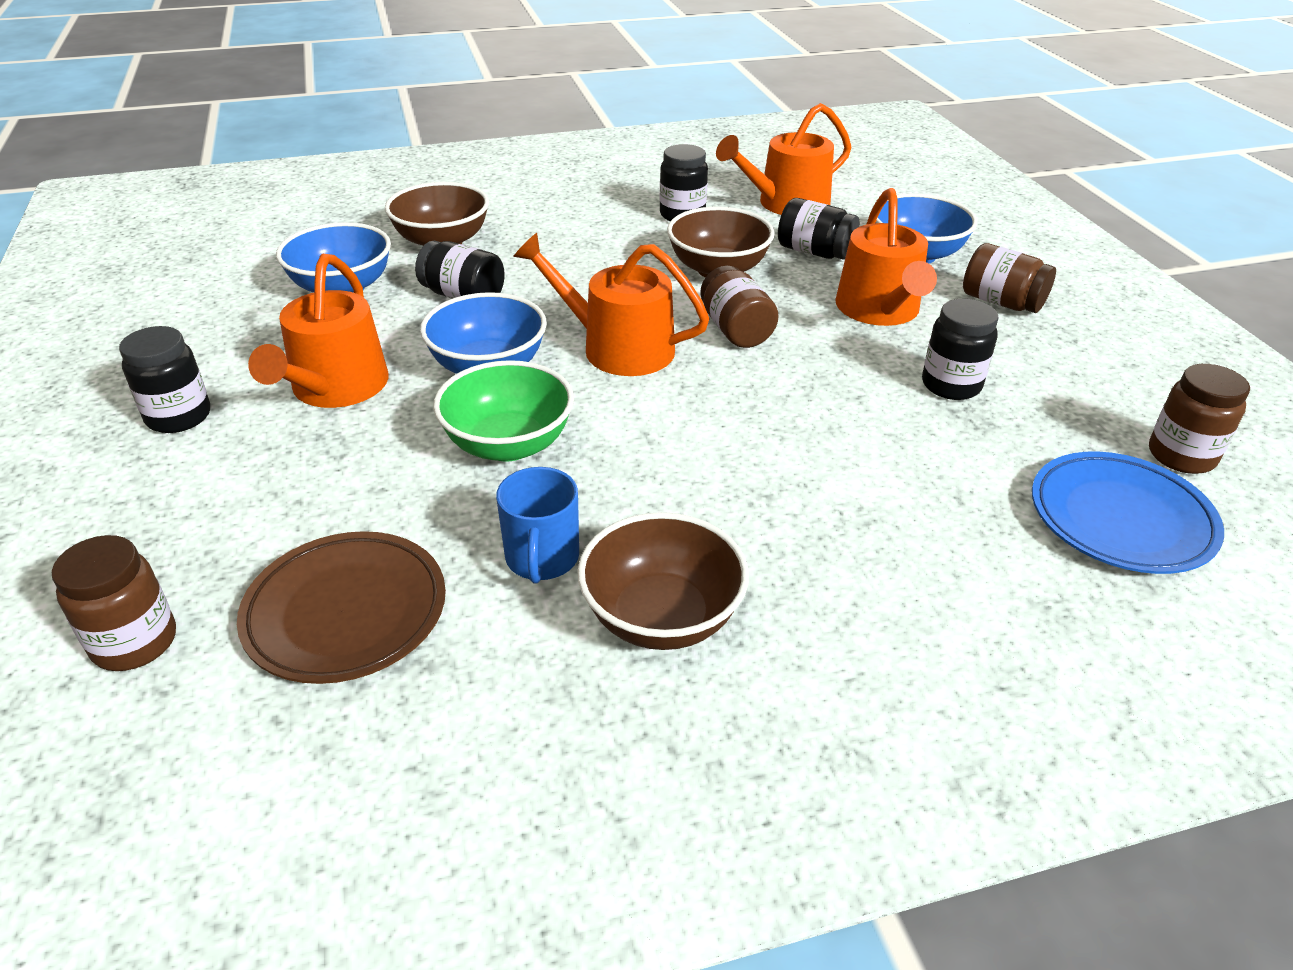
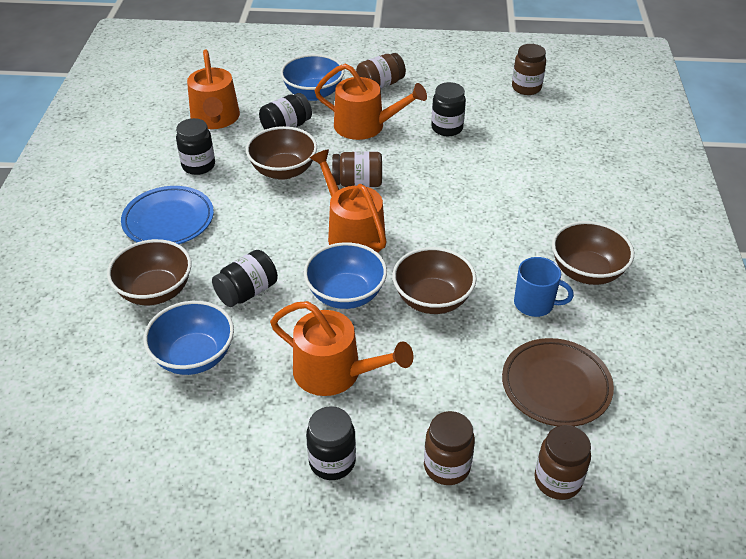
camera: 70 degrees left, 5 degrees up
green bowl [433,360,574,462] -> brown bowl [392,247,477,314]
orange watering can [513,233,710,376] -> orange watering can turned 105 degrees clockwise [310,149,387,253]
blue plate [1032,451,1224,574] -> blue plate moved to [121,186,214,244]
none -> brown jar [424,411,475,485]

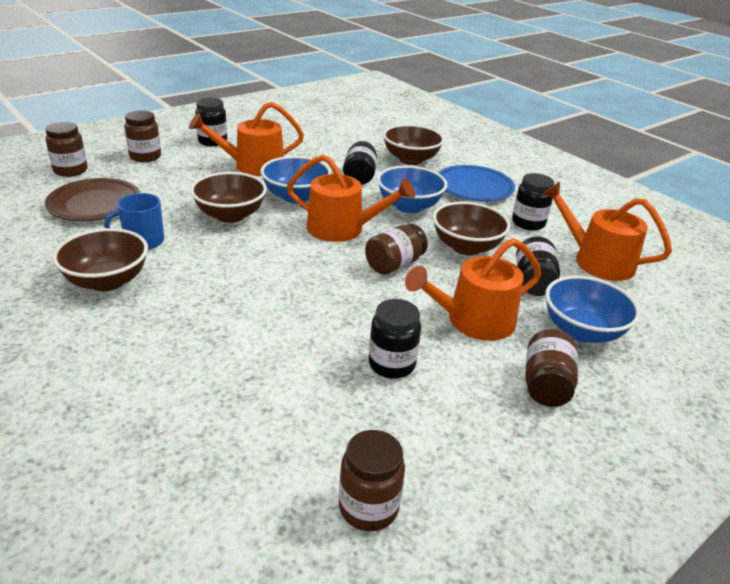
camera: 135 degrees right, 10 degrees down
blue bowl [143,301,234,375] -> blue bowl moved to [377,166,447,213]

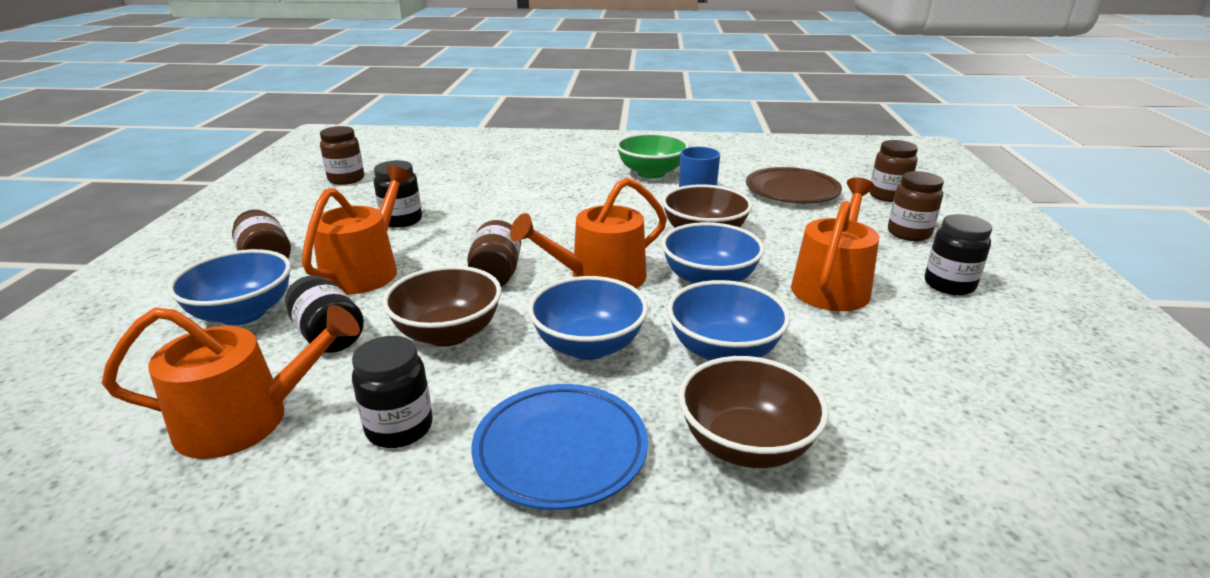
camera: 135 degrees right, 5 degrees down
brown bowl [52,228,148,291] -> green bowl [616,133,689,179]
black jar [343,141,377,185] -> blue bowl [667,280,790,361]

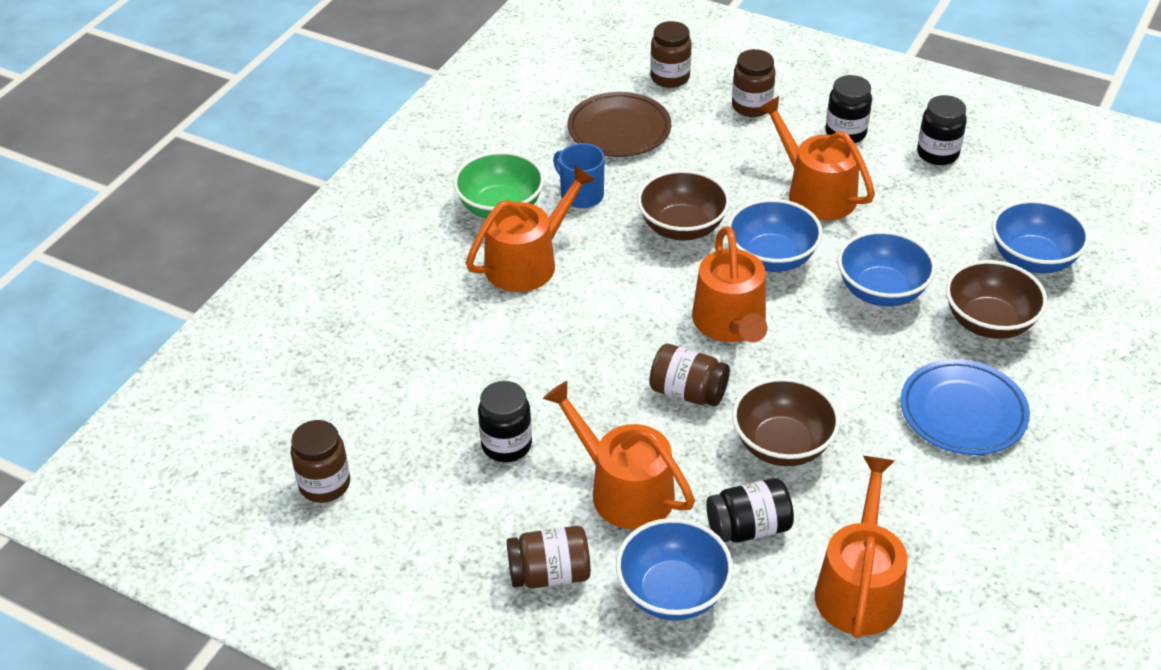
camera: 65 degrees left, 15 degrees up
black jar [352,336,433,448] -> black jar moved to [917,95,967,165]
blue bowl [528,276,648,360] -> blue bowl moved to [992,200,1090,273]
none -> orange watering can [466,165,596,292]

